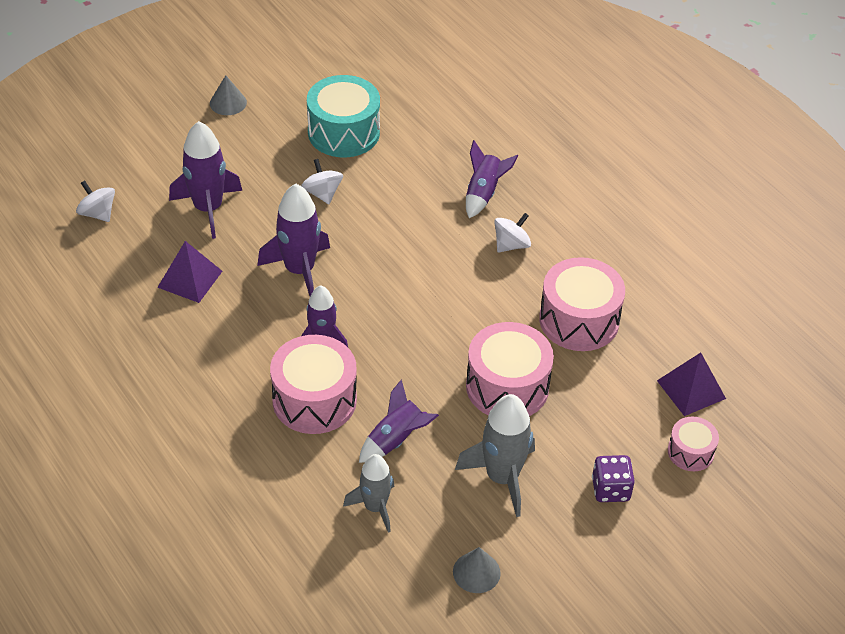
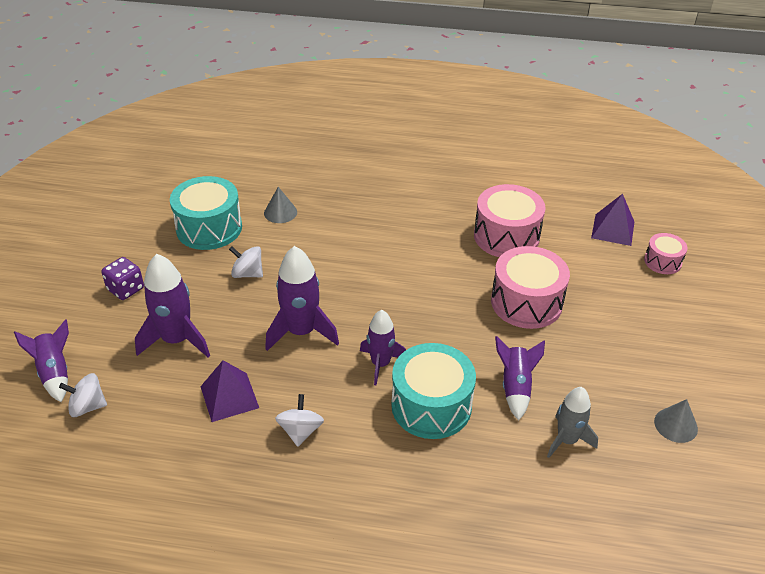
camera: 45 degrees left, 5 degrees down
grey cone [210,75,247,115] -> grey cone moved to [264,187,297,223]
pink drum [270,335,357,434] -> turquoise drum [391,343,476,439]
grey rocket [455,394,535,517] -> none
purple rocket [466,140,518,218] -> purple rocket moved to [14,319,69,402]
white spinning top [494,213,531,252] -> white spinning top moved to [275,394,324,447]
purple dice [592,455,635,502] -> purple dice moved to [101,257,144,300]

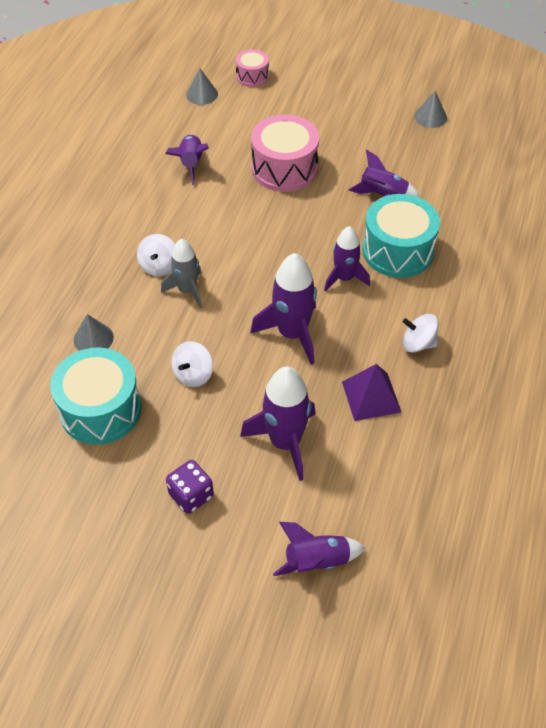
camera: 80 degrees left, 10 degrees up
white spinning top [59,373,107,417] -> white spinning top moved to [137,234,175,276]
pink drum [474,184,546,257] -> purple rocket [165,134,209,185]
grey rocket [547,387,598,458] -> grey rocket moved to [161,239,202,308]
purple pyramid [591,194,634,246] -> grey cone [186,69,218,105]

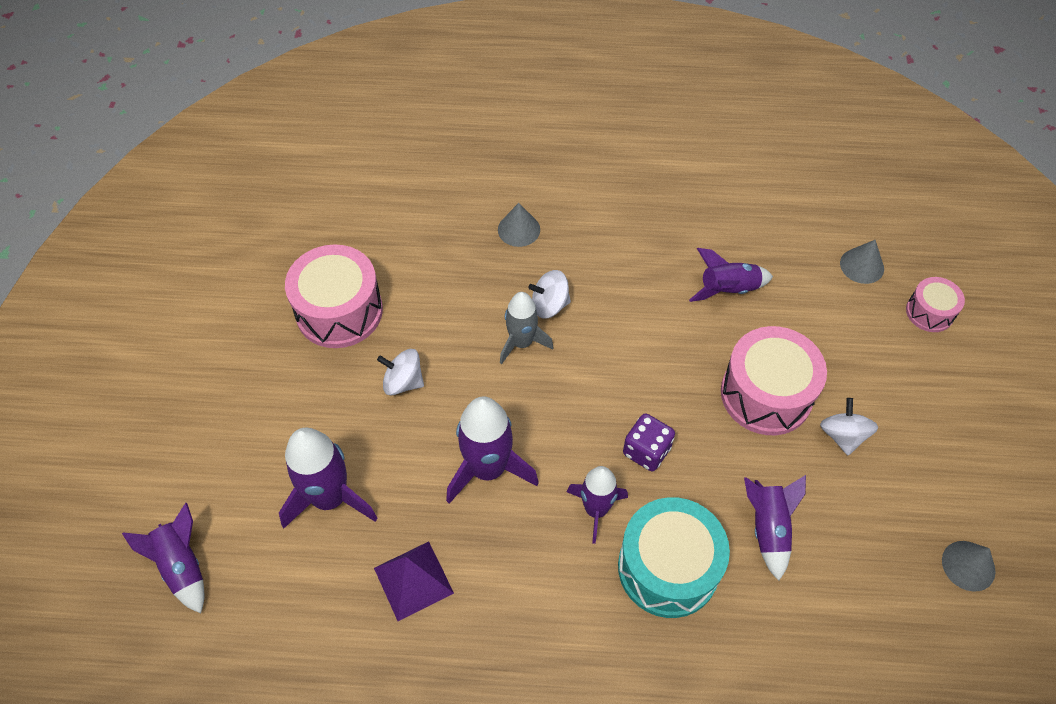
camera: 75 degrees right, 5 degrees up
turquoise drum [50,347,141,445] -> pink drum [285,245,383,348]
grey cone [74,314,114,351] -> grey cone moved to [498,203,540,247]
purple dice [166,460,214,514] -> purple dice moved to [623,413,675,471]
white spinning top [403,314,439,353] -> white spinning top moved to [820,398,878,455]

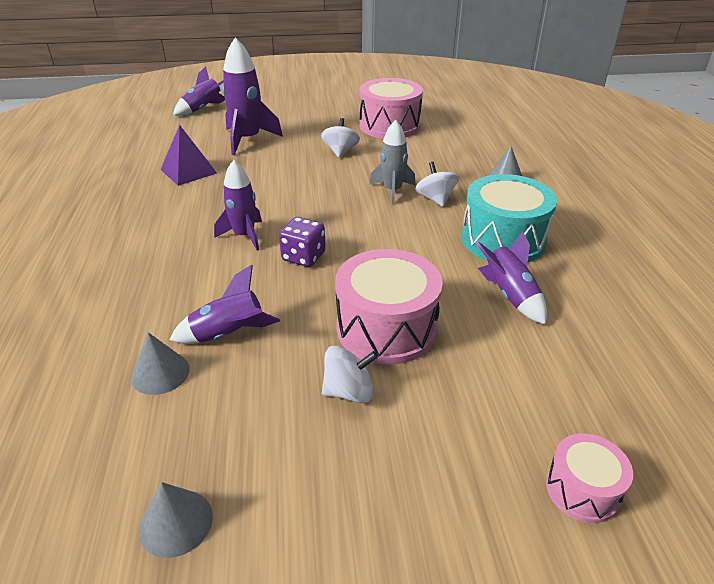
camera: 80 degrees right, 20 degrees down
purple rocket [446,396,539,504] -> none
turquoise drum [618,497,730,618] -> turquoise drum moved to [462,174,557,262]
grey cone [840,240,884,284] -> grey cone moved to [131,332,190,395]

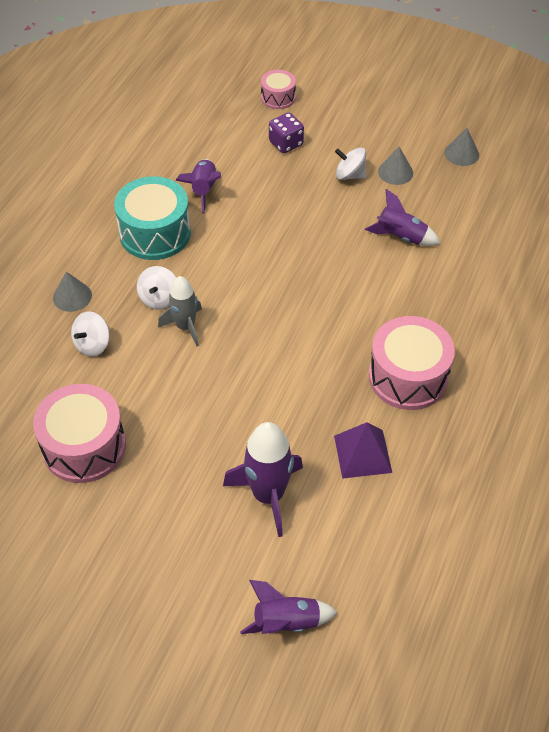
camera: 150 degrees left, 15 degrees up
grey cone [131,332,190,395] -> grey cone moved to [378,147,413,185]
purple rocket [214,160,262,250] -> none
purple dice [279,217,326,267] -> purple dice moved to [269,112,304,153]
white spinning top [321,118,360,157] -> white spinning top moved to [71,311,110,357]
pink drum [335,249,443,365] -> pink drum moved to [369,316,455,410]

